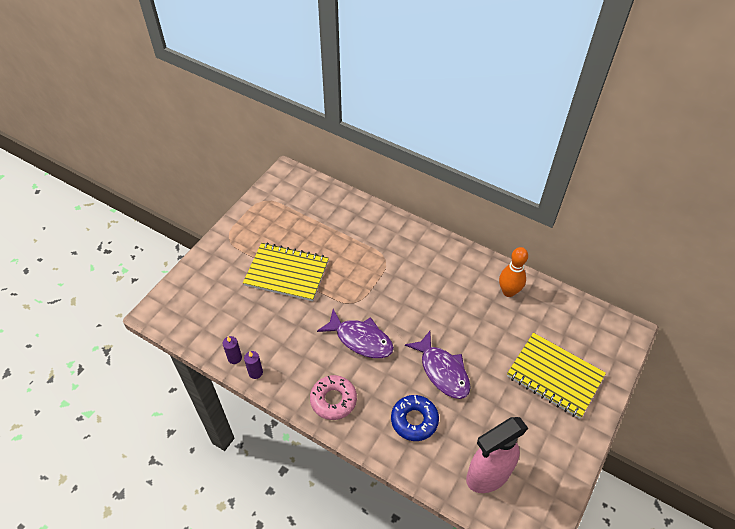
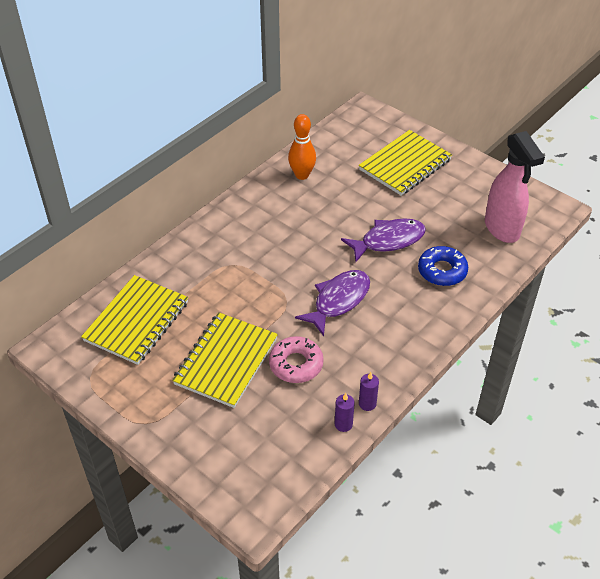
camera: 80 degrees left, 5 degrees down
pink donut [310,375,357,420] -> pink donut moved to [269,336,324,383]
none -> yellow notebook [81,275,188,365]

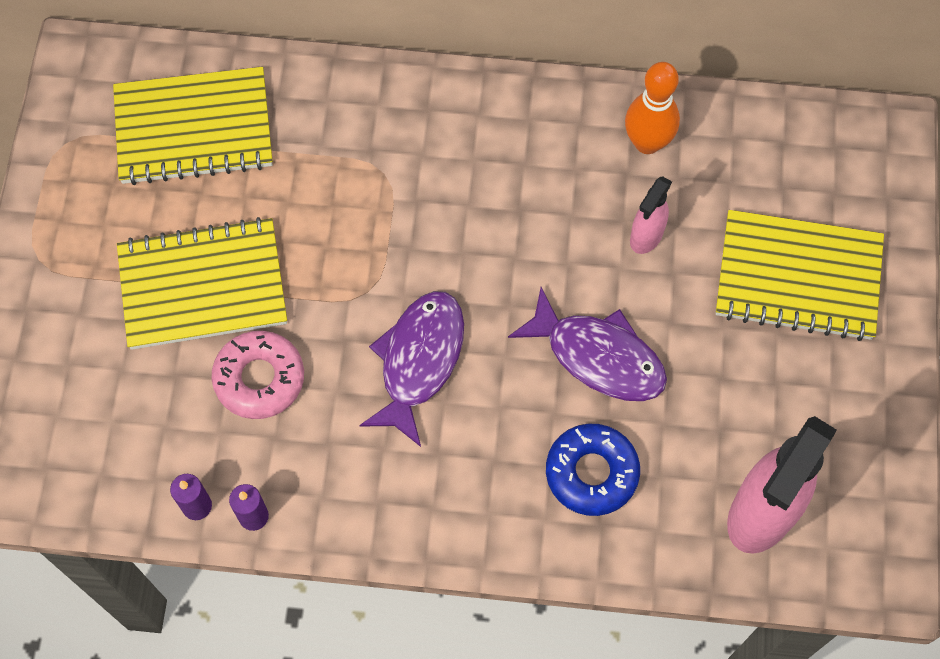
camera: 55 degrees right, 20 degrees up
purple fish [295,270,370,336] -> purple fish turned 75 degrees counterclockwise [359,291,464,447]
none -> pink spray bottle [630,176,672,254]

